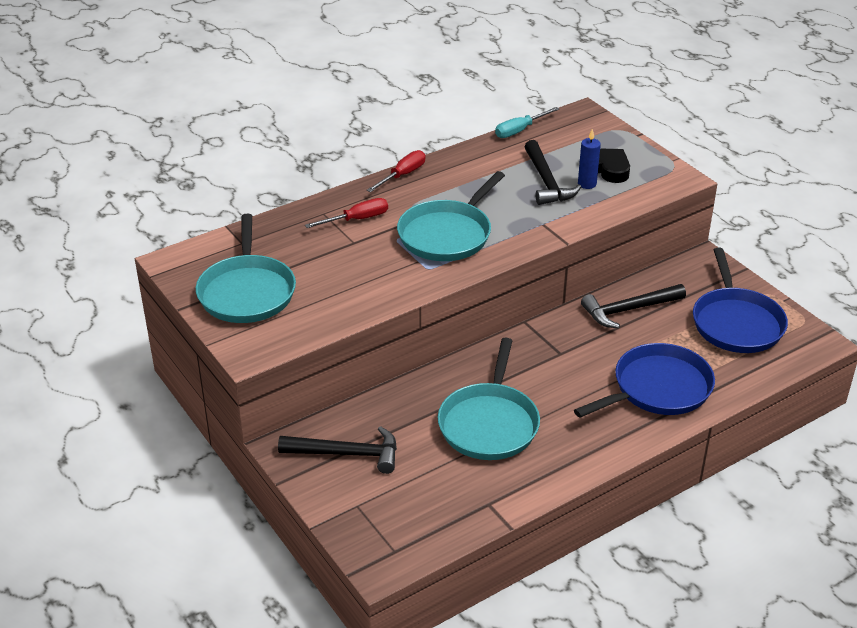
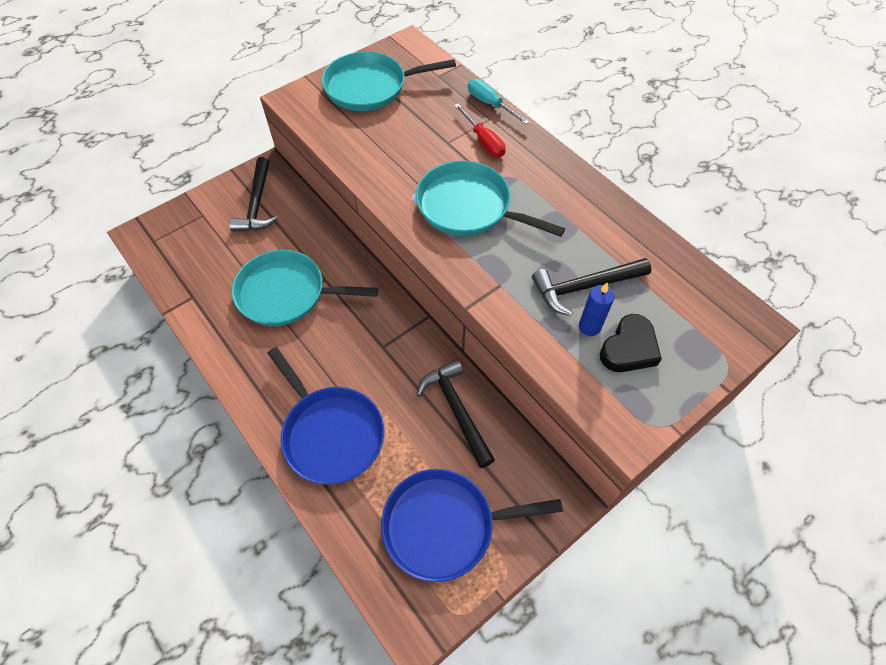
camera: 85 degrees right, 20 degrees up
red screwdriver [367,150,425,192] -> none
turquoise screwdriver [495,107,559,138] -> turquoise screwdriver moved to [468,79,529,124]

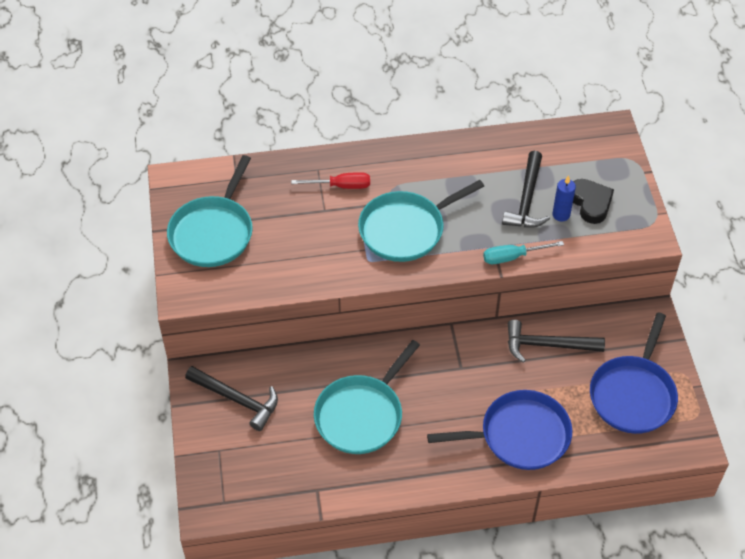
camera: 60 degrees left, 5 degrees down
turquoise screwdriver [468,79,529,124] -> turquoise screwdriver moved to [483,241,564,264]

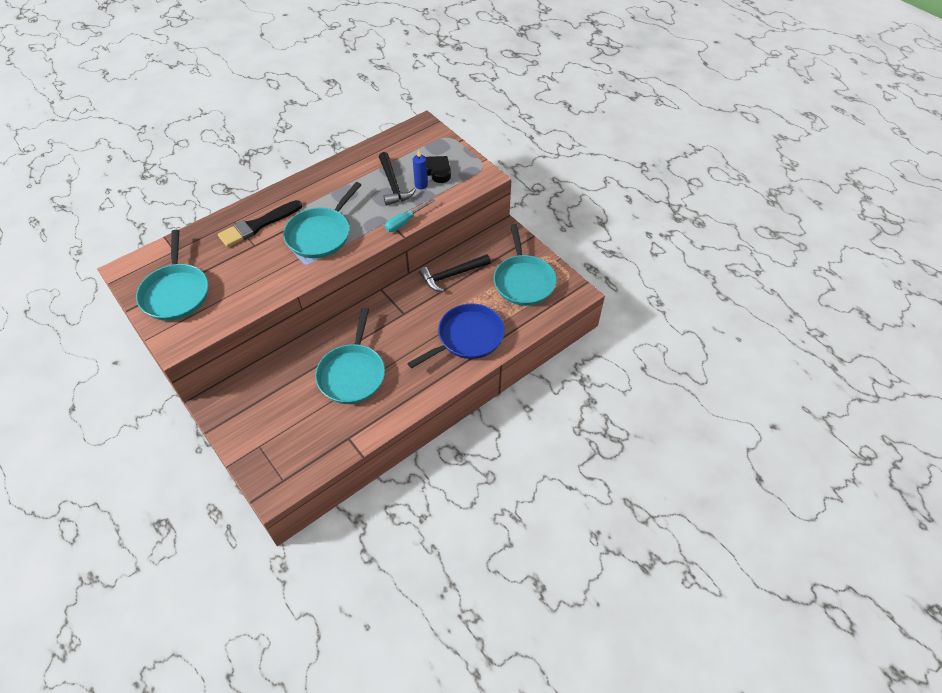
camera: 30 degrees left, 0 degrees up
black hammer [185,366,278,431] -> none
red screwdriver [291,172,370,189] -> black brush [218,200,302,247]
blue pan [590,313,678,434] -> turquoise pan [494,224,557,306]

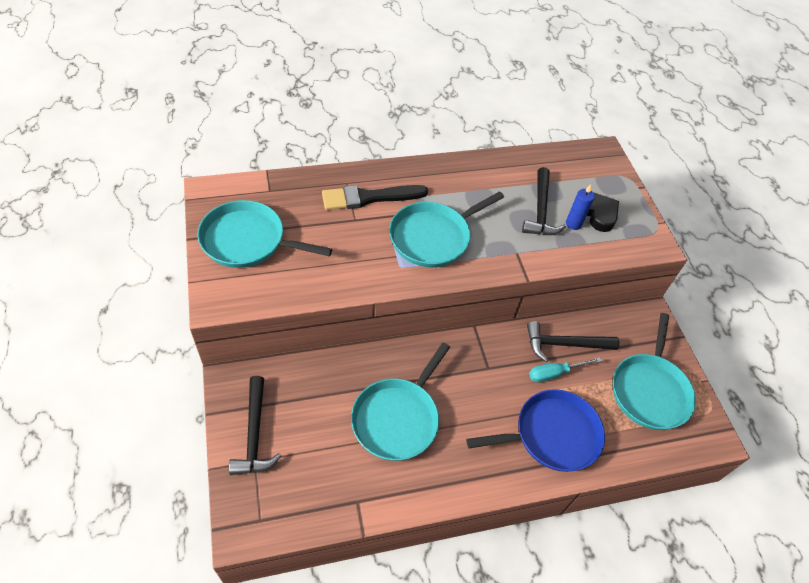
camera: 20 degrees right, 0 degrees up
turquoise pan [136,230,208,321] -> turquoise pan turned 90 degrees clockwise [197,200,332,268]
turquoise screwdriver [385,199,435,232] -> turquoise screwdriver moved to [529,357,602,382]
none -> black hammer [229,376,281,475]

